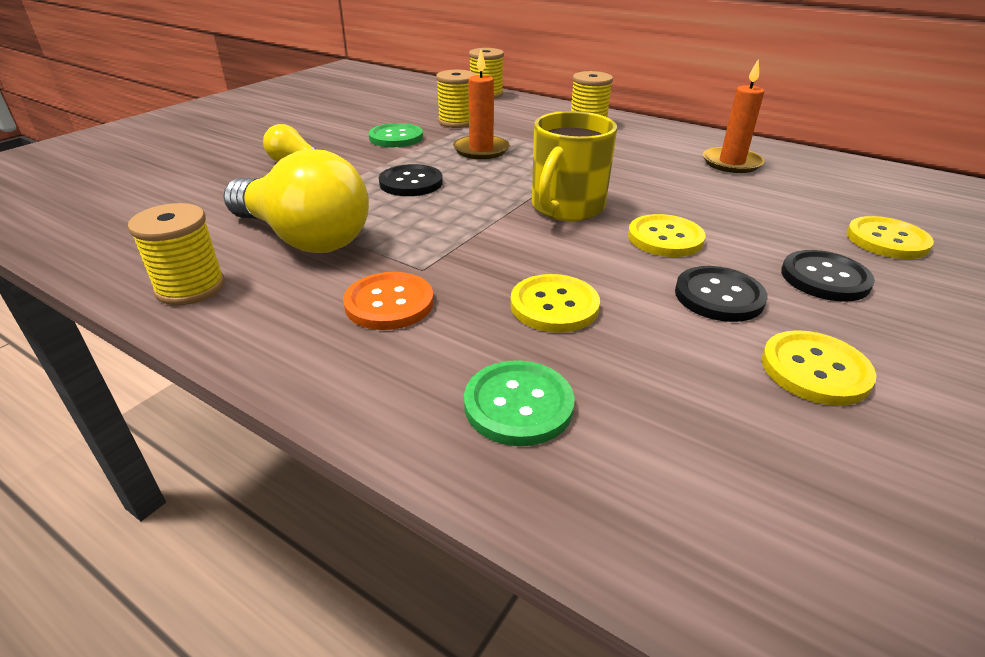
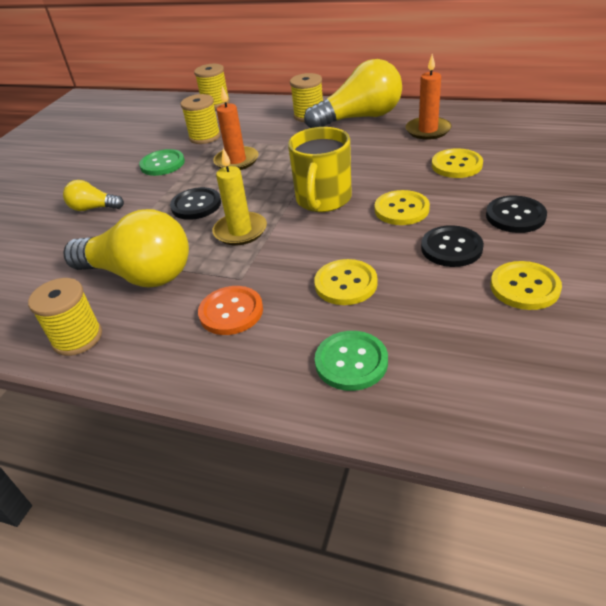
camera: 10 degrees left, 5 degrees up
yellow button [847,216,934,259] -> yellow button moved to [432,148,483,178]
none -> yellow candle [212,148,267,245]
none -> yellow light bulb [304,59,402,128]

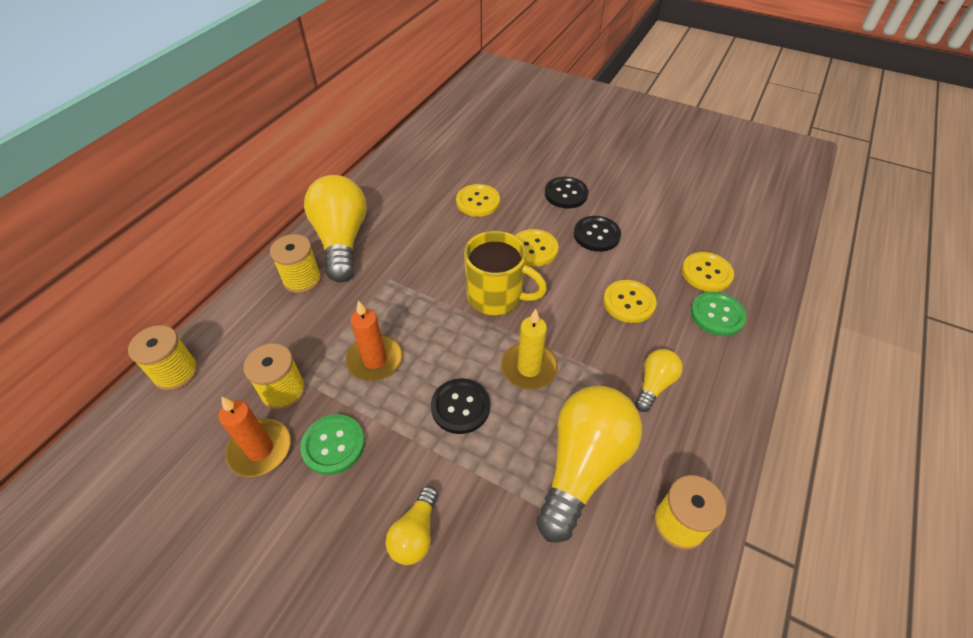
camera: 85 degrees left, 10 degrees up
orange button [198,286,263,335] -> yellow light bulb [635,349,683,412]
orange candle [406,54,452,140] -> orange candle moved to [219,396,291,477]
yellow button [490,261,562,310] -> yellow button moved to [682,252,734,292]

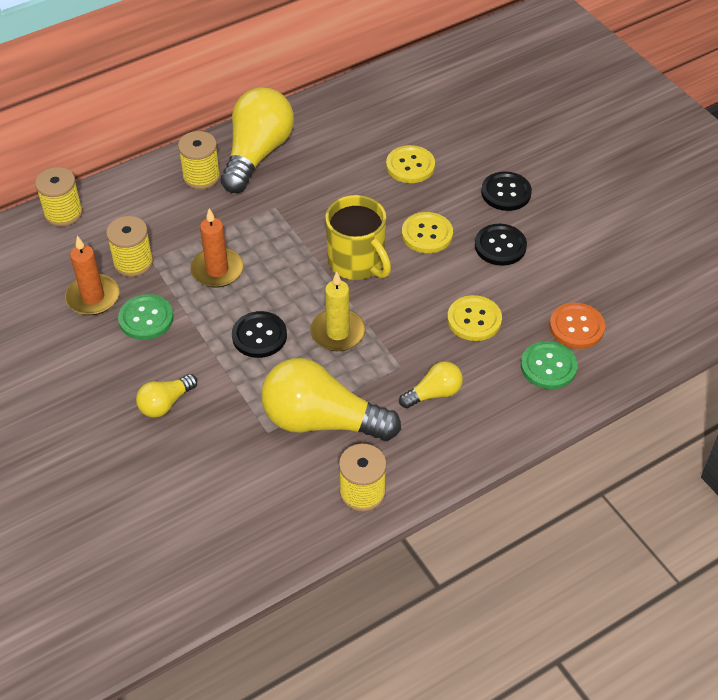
camera: 30 degrees right, 0 degrees up
yellow light bulb [536,386,642,543] -> yellow light bulb turned 135 degrees counterclockwise [261,358,401,441]
yellow button [682,252,734,292] -> orange button [550,303,605,349]

